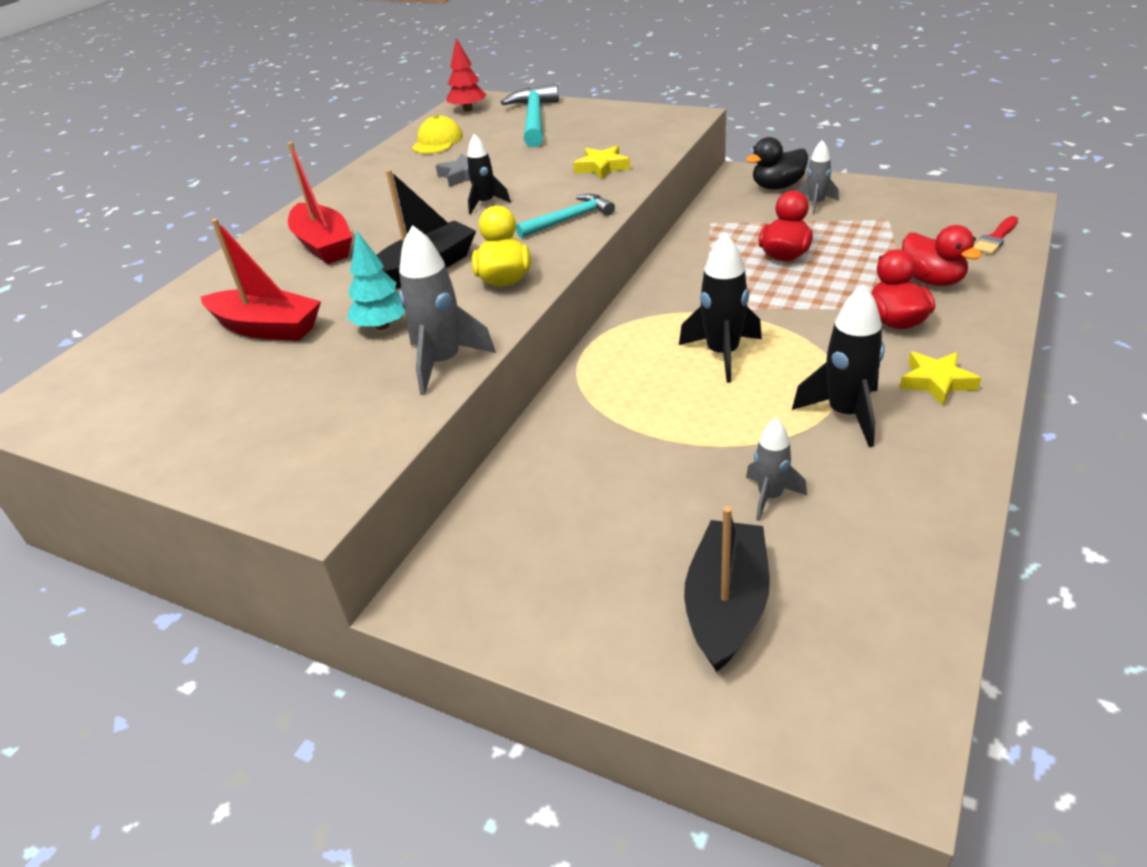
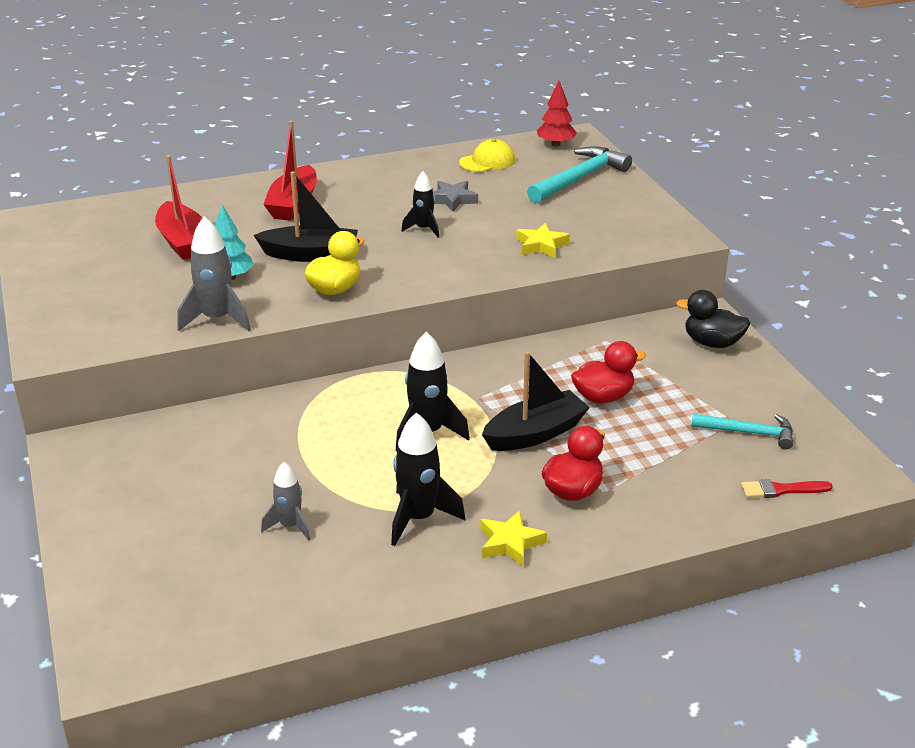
camera: 40 degrees right, 5 degrees down
turquoise hammer [516,194,615,238] -> turquoise hammer moved to [691,413,793,450]
black boat [684,506,770,672] -> black boat moved to [482,351,590,451]
grey rocket [798,140,839,215] -> none
red duck [902,225,982,286] -> none

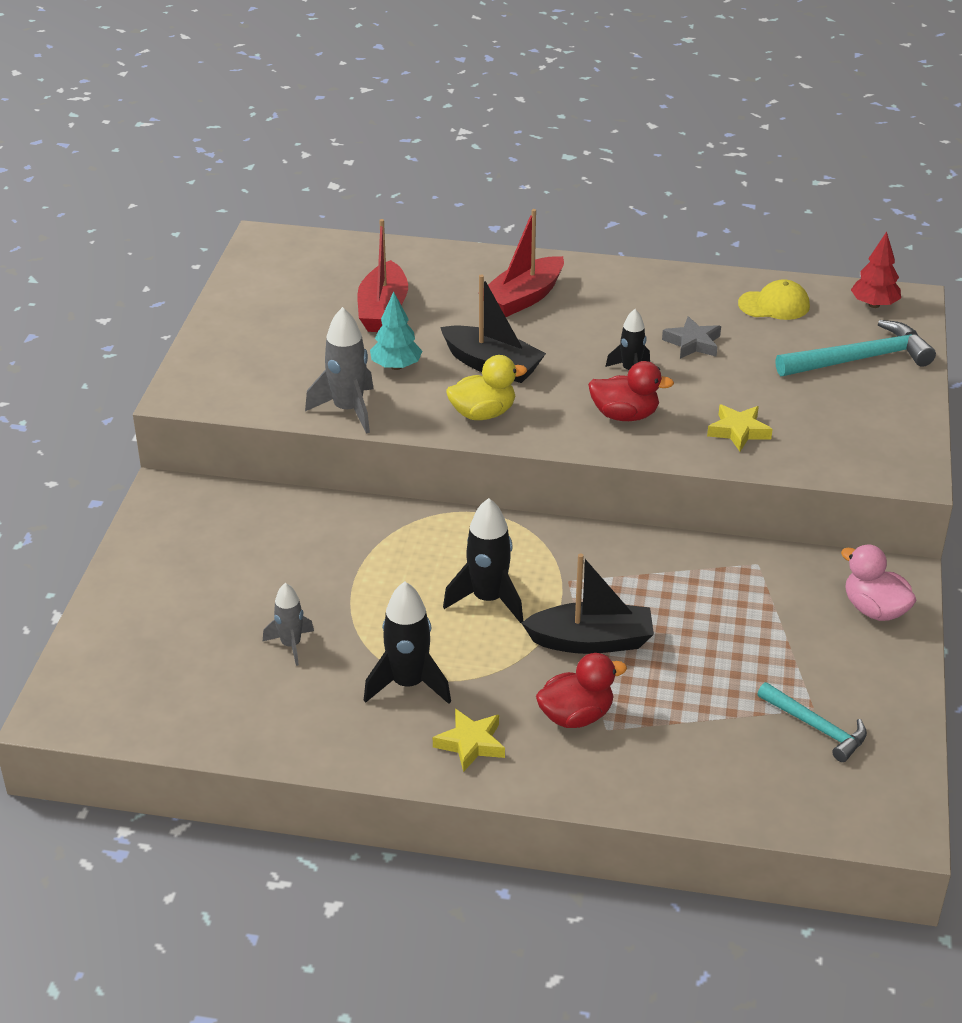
camera: 30 degrees right, 5 degrees up
red duck [571,341,646,403] -> red duck moved to [588,361,674,421]
black duck [676,290,751,348] -> pink duck [841,544,917,621]
red brush [741,479,833,498] -> none

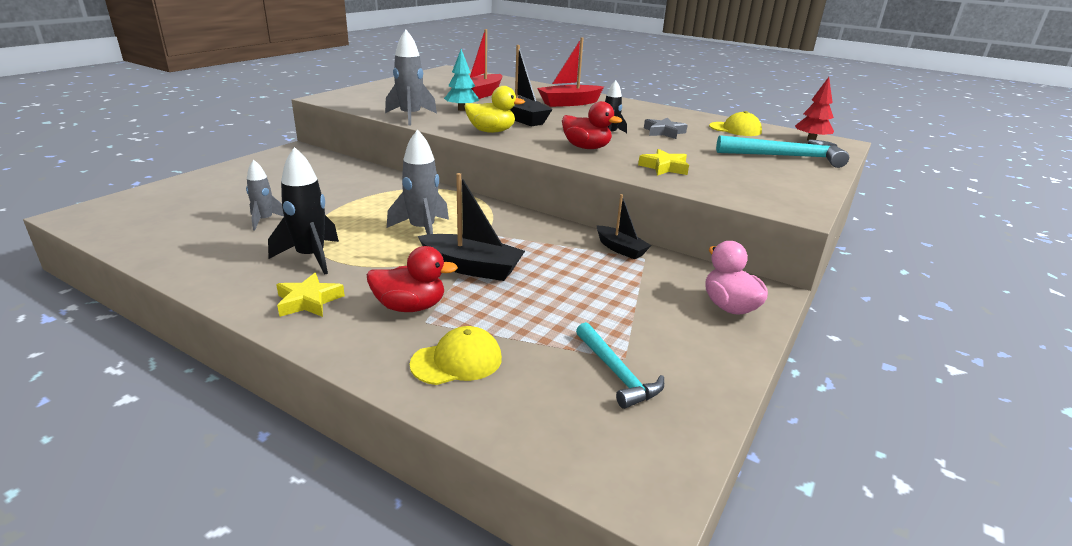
camera: 20 degrees right, 10 degrees down
black rocket [443,498,523,623] -> grey rocket [387,129,449,235]
none -> yellow cap [410,326,502,385]
none -> black boat [596,194,651,259]

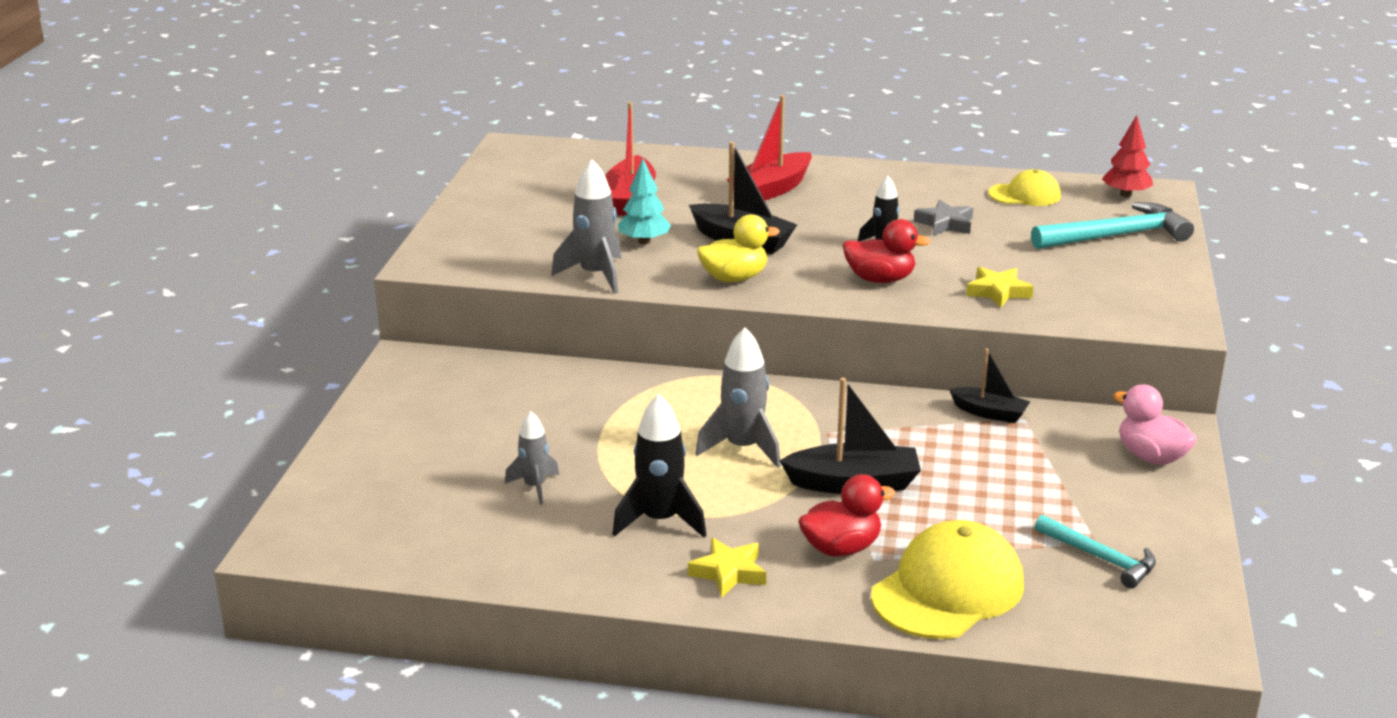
camera: 20 degrees left, 0 degrees up
yellow cap [410,326,502,385] -> yellow cap [871,520,1024,639], size x1.72

